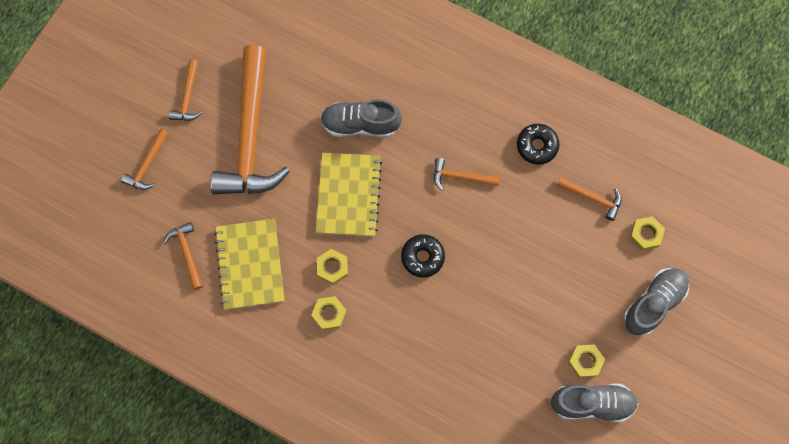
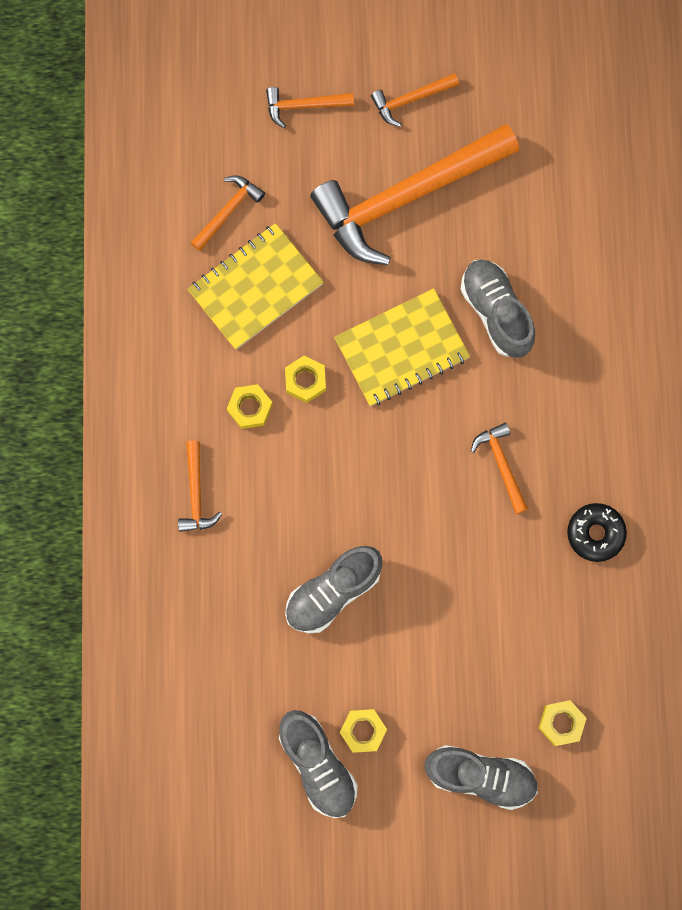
camera: 60 degrees right, 5 degrees up
black donut [401,234,445,278] -> none
orange hammer [557,177,621,221] -> orange hammer moved to [178,440,222,532]
none -> grey shoe [285,546,382,633]

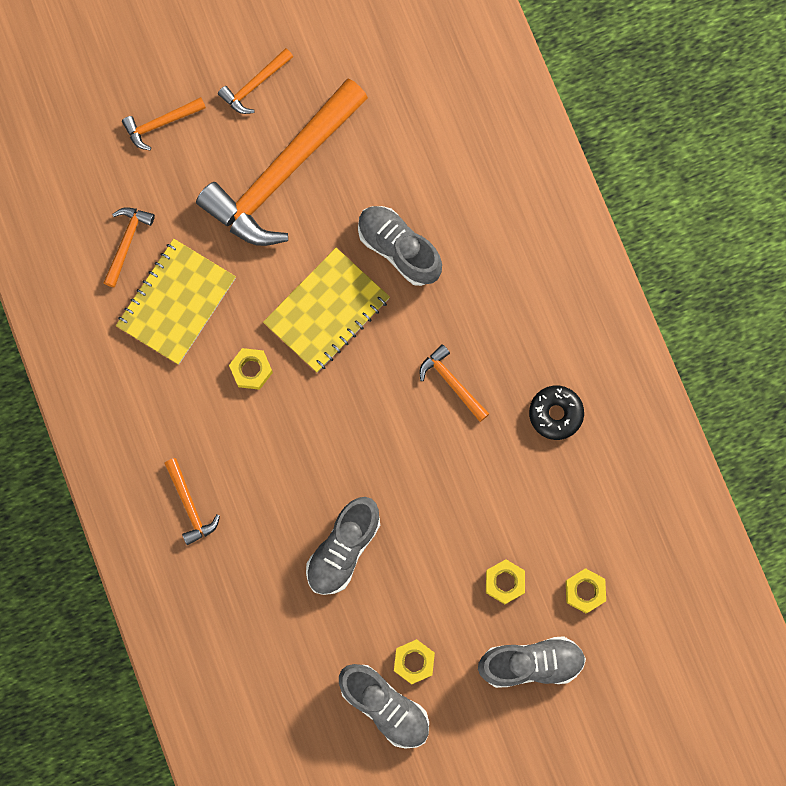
camera: 20 degrees left, 0 degrees up
yellow nut [227,384,273,429] -> yellow nut moved to [486,559,525,604]

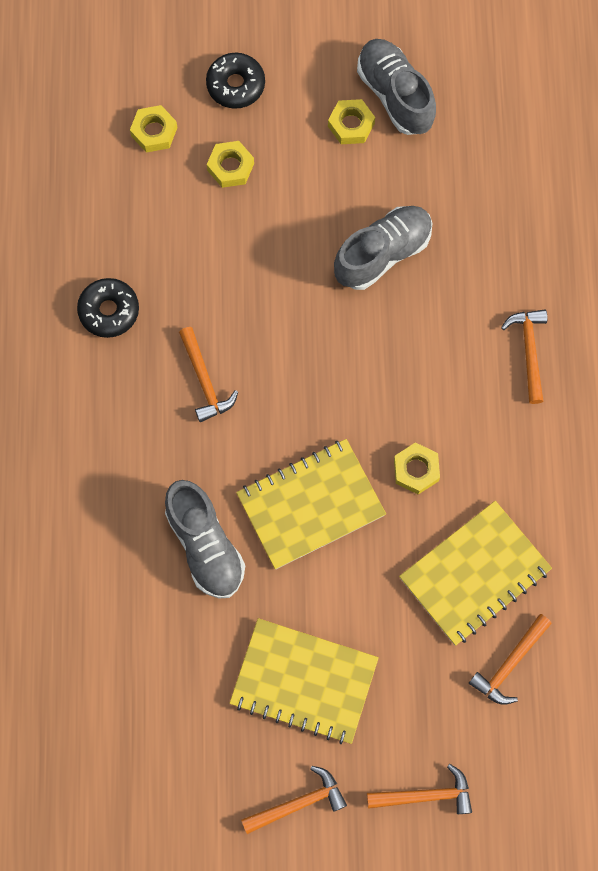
camera: 160 degrees left, 5 degrees down
orange hammer [196,78,368,246] -> yellow notebook [230,618,379,744]
grey shoe [478,636,586,688] -> black donut [206,53,265,109]

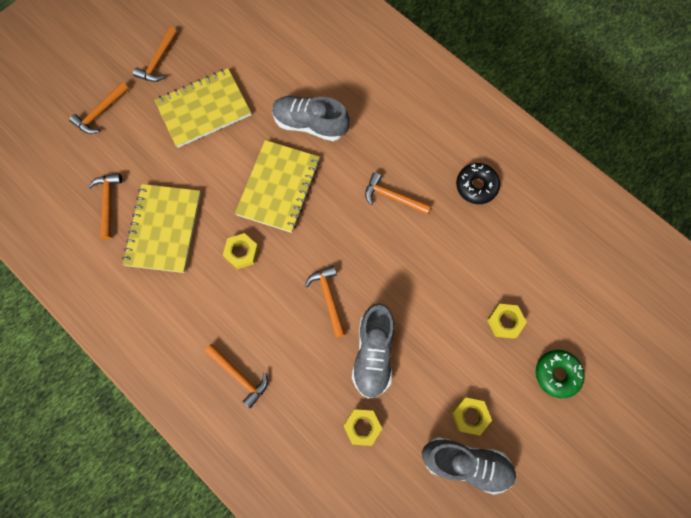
camera: 135 degrees right, 0 degrees up
yellow nut [130,105,177,153] -> yellow nut moved to [344,409,382,446]
black donut [206,53,265,109] -> green donut [536,350,585,398]
none -> orange hammer [305,266,346,338]

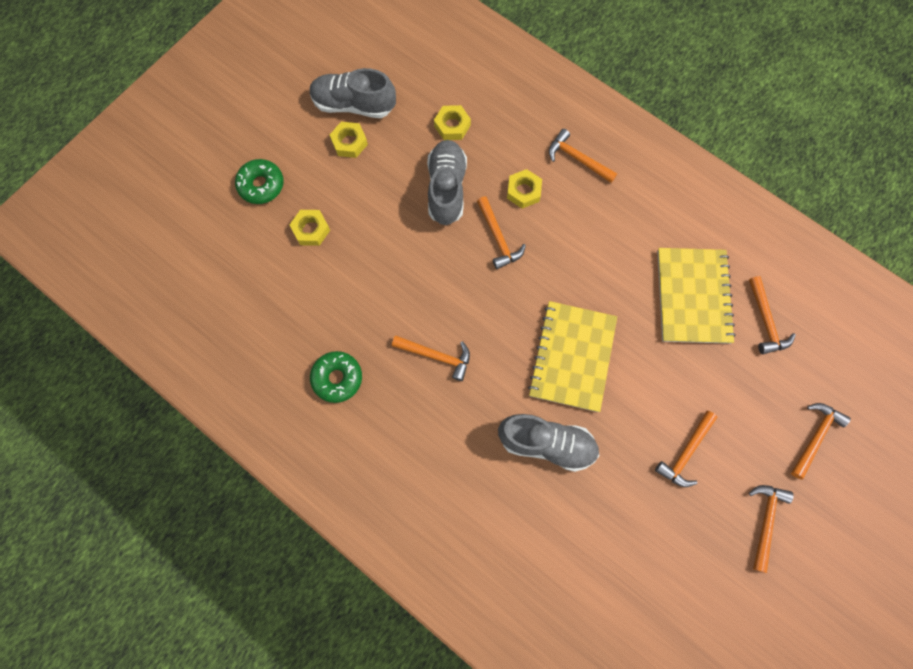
camera: 175 degrees right, 0 degrees up
yellow notebook [154,68,251,148] -> orange hammer [655,411,717,487]
yellow nut [223,233,259,269] -> yellow nut moved to [507,169,542,209]
black donut [456,163,500,204] -> green donut [310,351,362,403]

